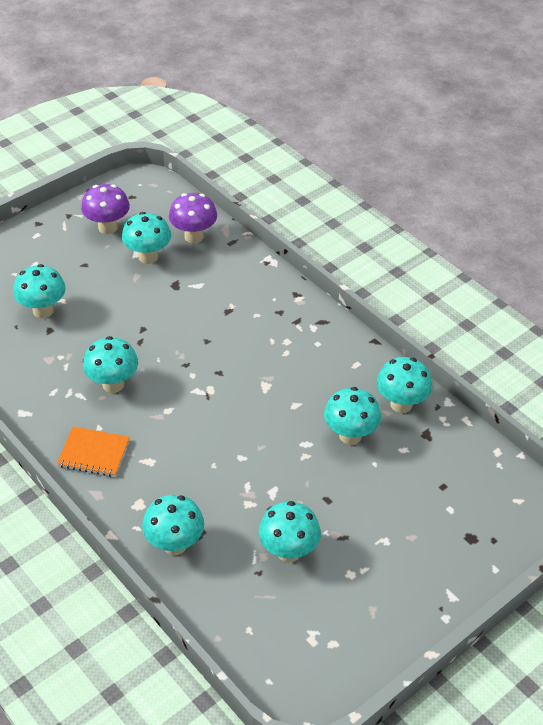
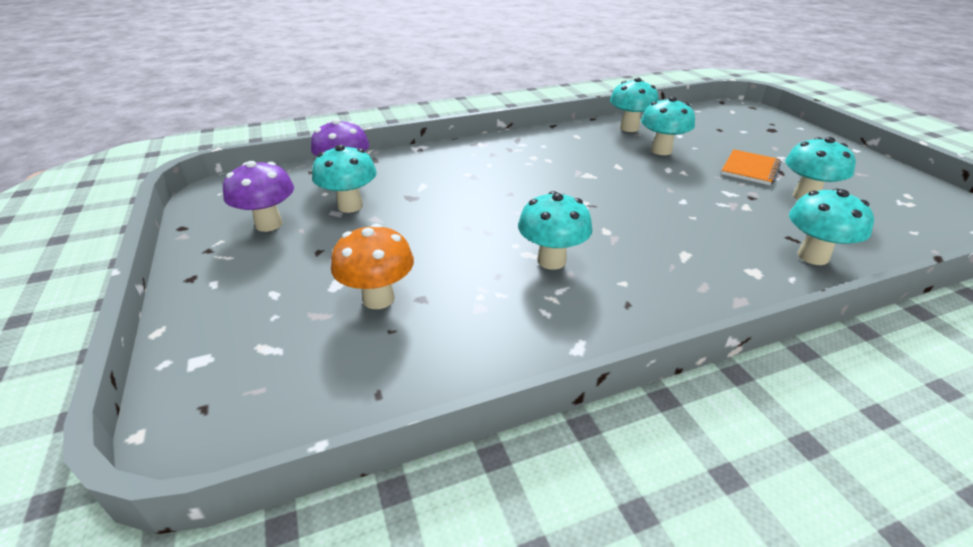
camera: 70 degrees left, 10 degrees down
turquoise mushroom [13,264,66,318] -> orange mushroom [331,224,414,309]
orange notebook [57,427,130,477] -> orange notebook moved to [721,149,782,185]

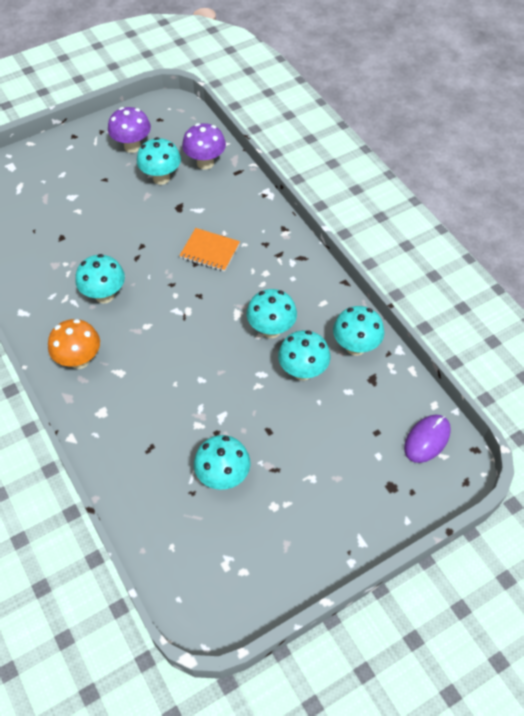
camera: 80 degrees right, 20 degrees up
orange mushroom [331,224,414,309] -> orange mushroom moved to [48,319,100,369]
orange notebook [721,149,782,185] -> orange notebook moved to [179,228,240,272]
turquoise mushroom [789,188,874,265] -> turquoise mushroom moved to [247,289,297,338]
none -> purple mouse [404,415,451,463]

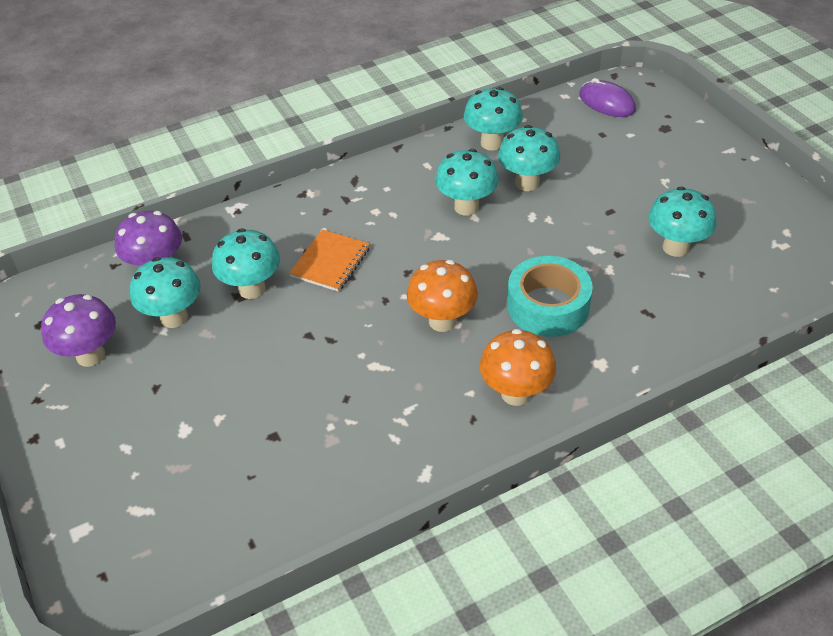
camera: 85 degrees left, 10 degrees down
turquoise mushroom [75,254,125,303] -> turquoise mushroom moved to [212,228,280,299]
none -> orange mushroom [407,260,478,332]
none -> turquoise tape [507,256,593,337]

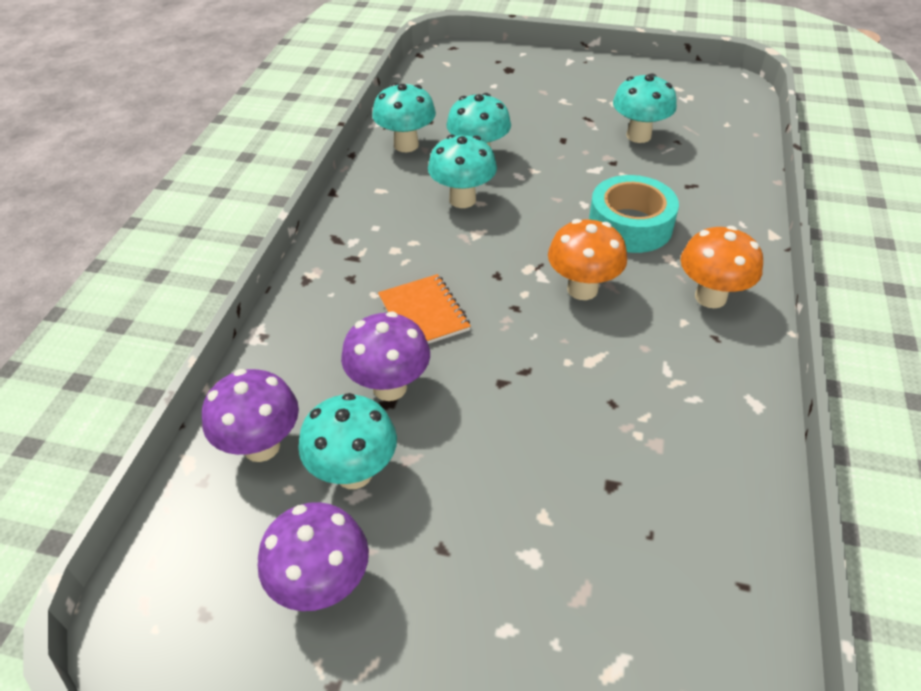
camera: 50 degrees left, 0 degrees up
turquoise mushroom [212,228,280,299] -> purple mushroom [341,312,430,401]
purple mouse [579,78,636,117] -> none

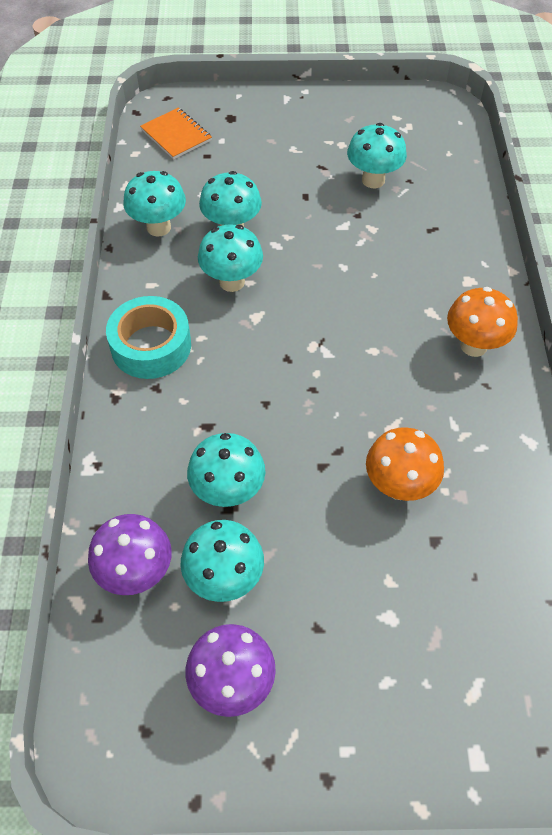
camera: 15 degrees left, 10 degrees up
purple mushroom [341,312,430,401] -> turquoise mushroom [187,433,266,507]
orange notebook [378,274,471,344] -> orange notebook moved to [140,108,212,159]
orange mushroom [548,219,627,300] -> orange mushroom moved to [366,427,444,501]
turquoise tape [589,175,679,253] -> turquoise tape moved to [106,296,191,379]

